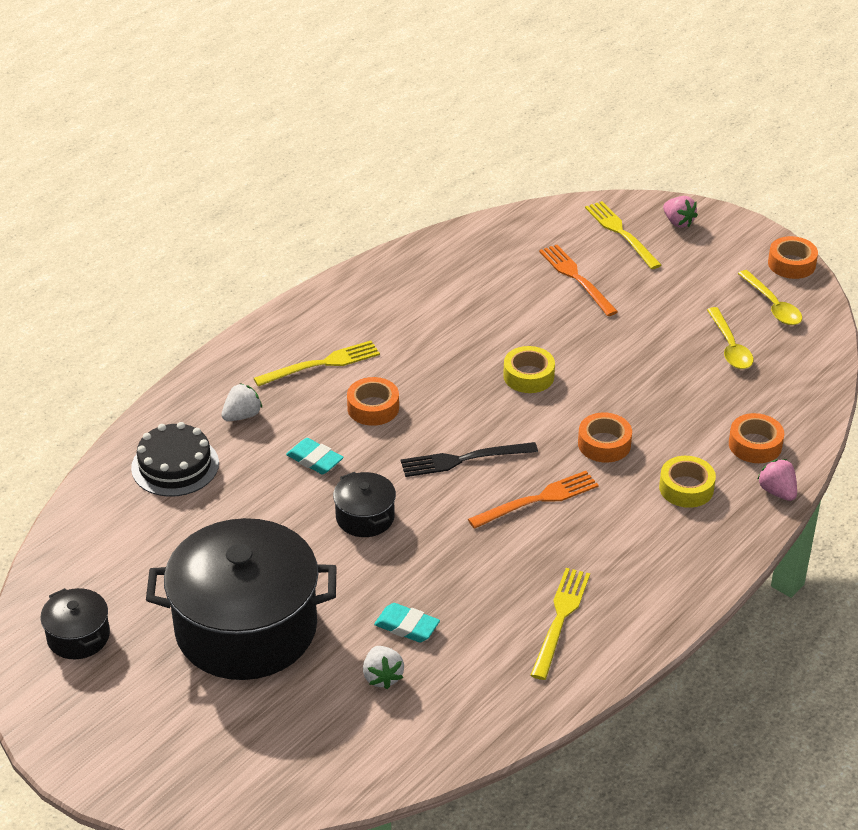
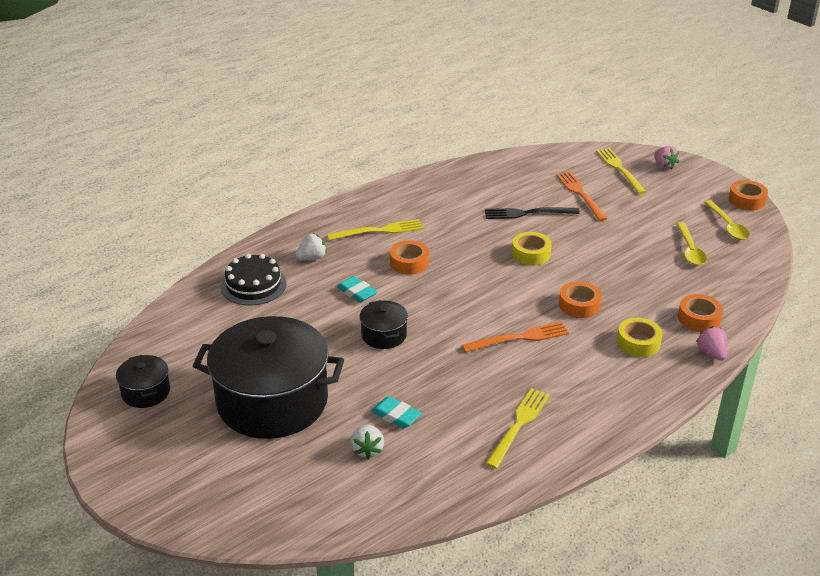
camera: 10 degrees right, 5 degrees down
black fork [401,442,538,477] -> black fork moved to [485,207,580,219]

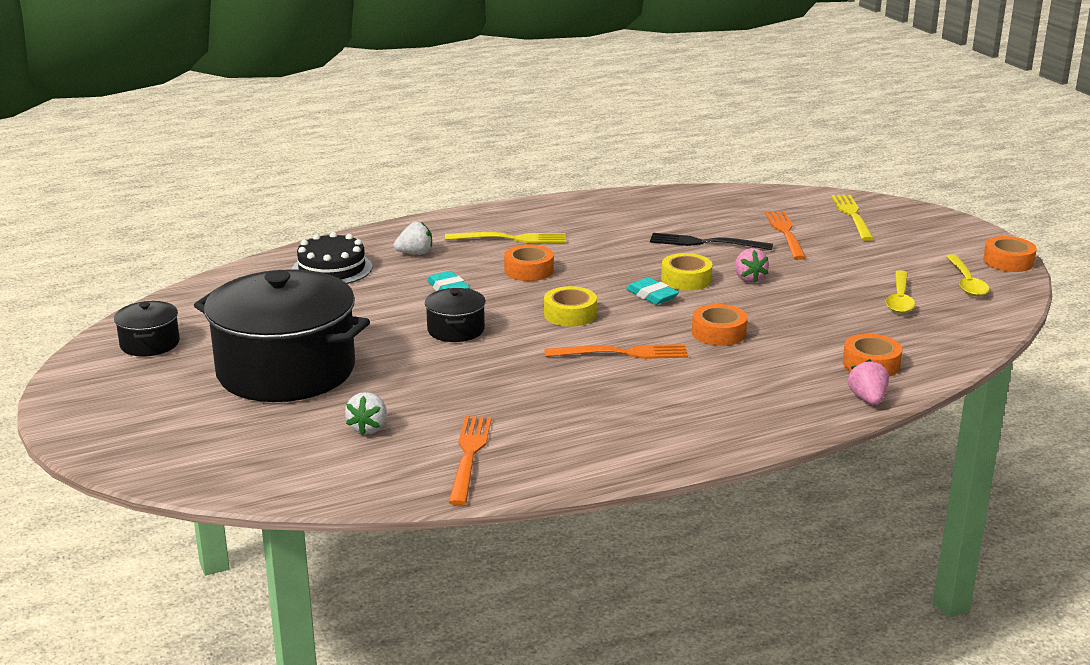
camera: 15 degrees right, 10 degrees down
turquoise eraser [371,396,422,428] -> turquoise eraser moved to [626,277,679,305]
yellow fork [485,388,550,469] -> none
yellow tape [617,318,663,357] -> yellow tape moved to [544,286,597,327]
pink strawberry [654,146,679,170] -> pink strawberry moved to [735,248,769,283]
none -> orange fork [449,416,492,505]

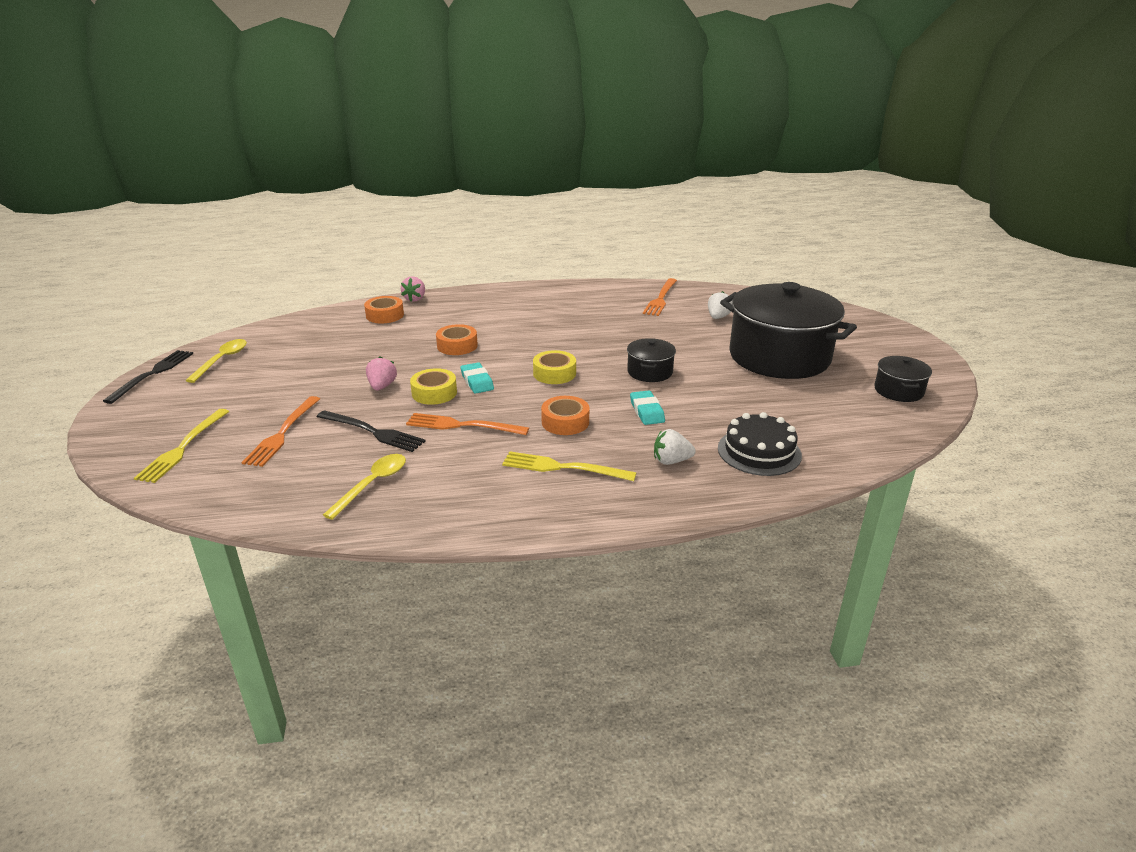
camera: 165 degrees left, 5 degrees up
orange fork [544,344,688,359] -> orange fork moved to [406,413,529,435]
yellow spoon [886,270,915,313] -> yellow spoon moved to [323,454,406,520]
orange tape [983,236,1037,272] -> black fork [103,350,193,404]

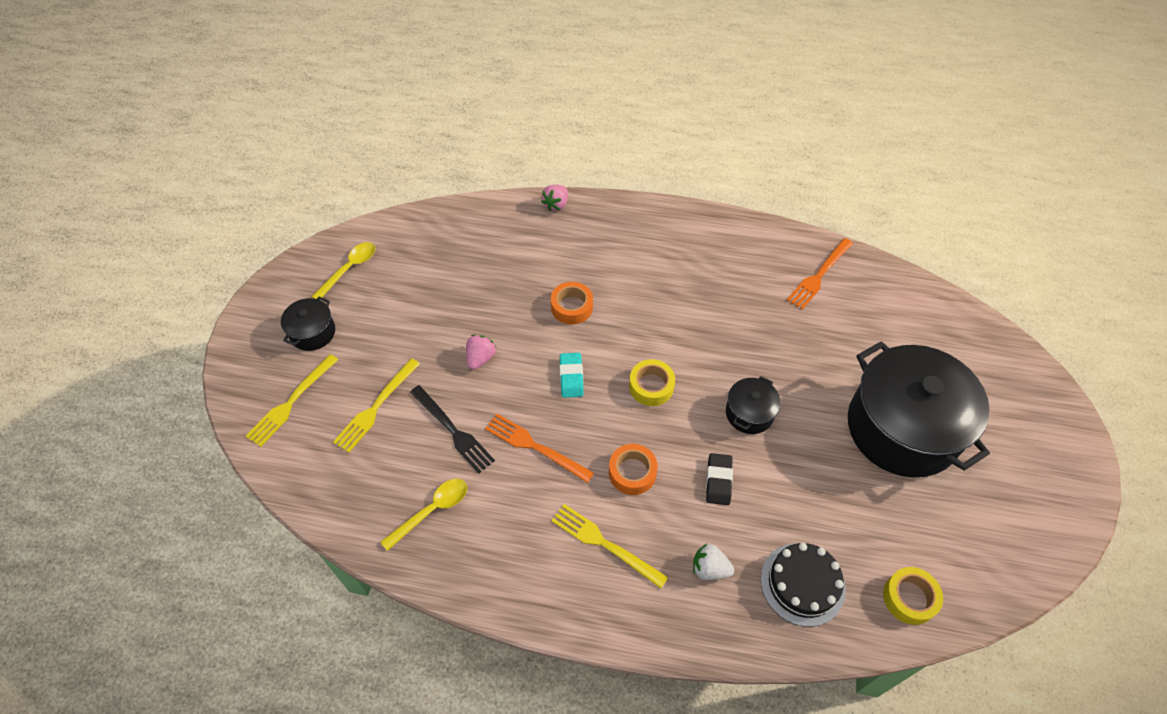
camera: 20 degrees right, 25 degrees up
black fork [103,350,193,404] -> none
orange fork [242,396,320,467] -> yellow fork [333,358,420,452]
orange tape [364,296,404,323] -> none
yellow tape [410,368,457,405] -> yellow tape moved to [883,567,943,625]
turquoise eraser [630,391,665,425] -> black eraser [706,453,733,505]
white strawberry [708,291,732,319] -> none
black pot [874,356,932,402] -> black pot moved to [281,297,335,351]

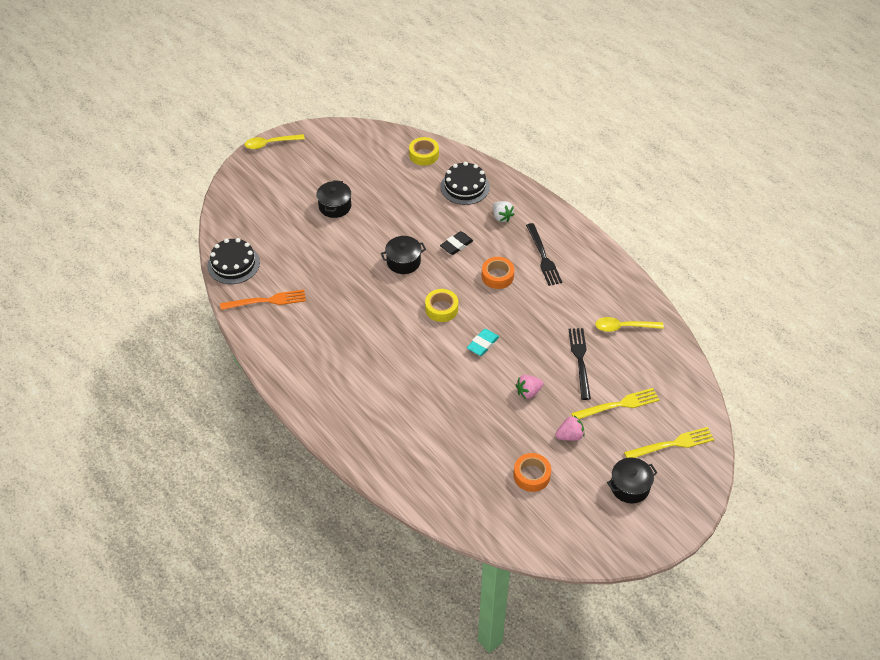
camera: 140 degrees left, 5 degrees down
yellow spoon [311,242,375,300] -> yellow spoon moved to [245,134,305,149]
orange fork [485,414,594,483] -> none
pink strawberry [541,185,568,211] -> pink strawberry moved to [555,416,584,441]
orange tape [551,282,593,325] -> orange tape moved to [513,453,551,492]
yellow fork [551,504,668,589] -> black fork [526,223,562,286]
black pot [848,341,990,477] -> black pot [316,180,351,218], size x0.44
none -> black cake [207,238,260,284]

